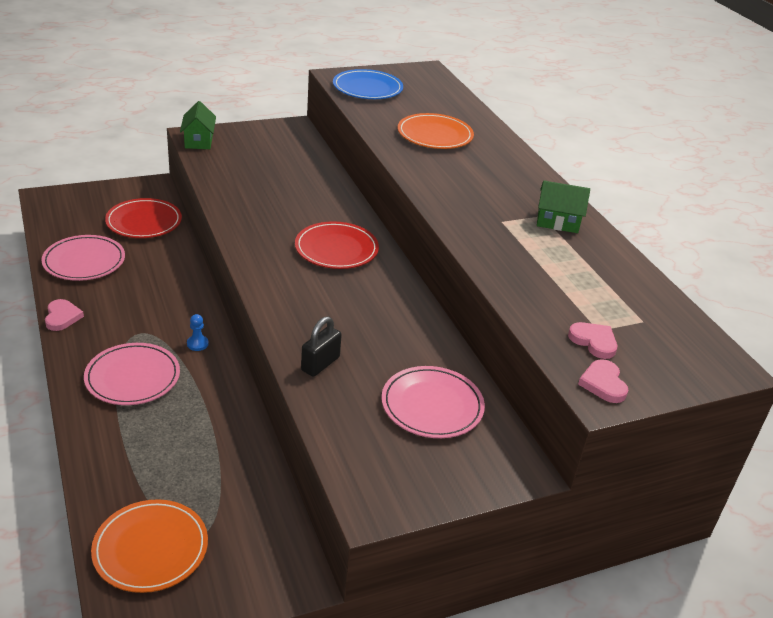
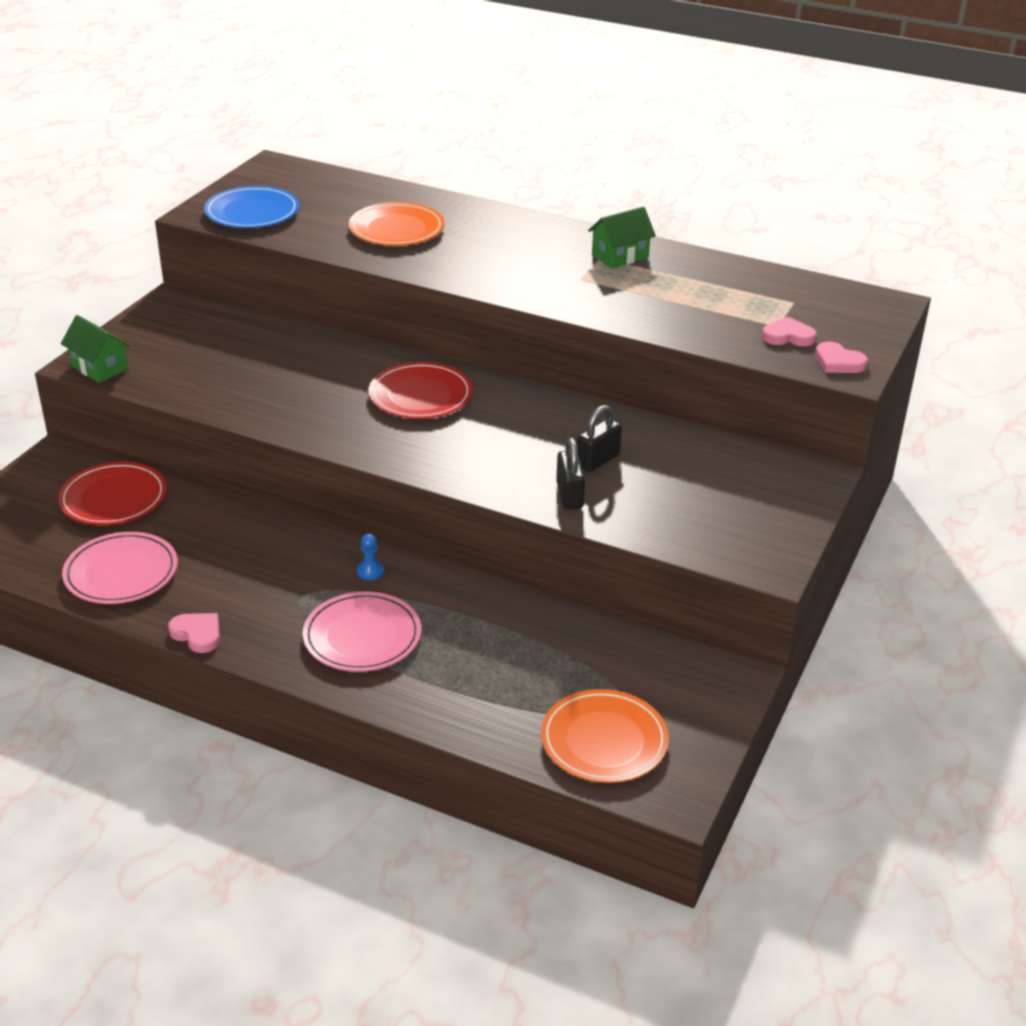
camera: 40 degrees left, 0 degrees up
pink plate [381,366,485,438] -> none
none -> black padlock [577,405,622,472]

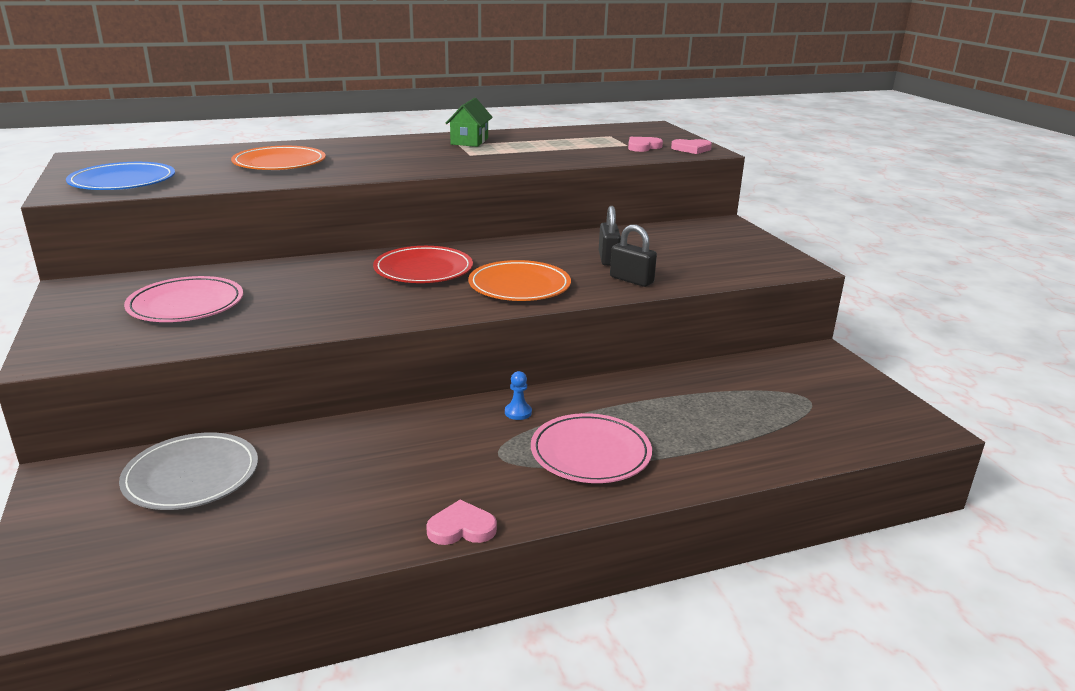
camera: 45 degrees left, 10 degrees down
red plate [58,462,167,525] -> grey plate [119,433,258,510]
green house [61,315,130,383] -> none
pink plate [62,532,178,604] -> pink plate moved to [124,276,243,322]
orange plate [541,689,669,783] -> orange plate moved to [468,260,571,301]

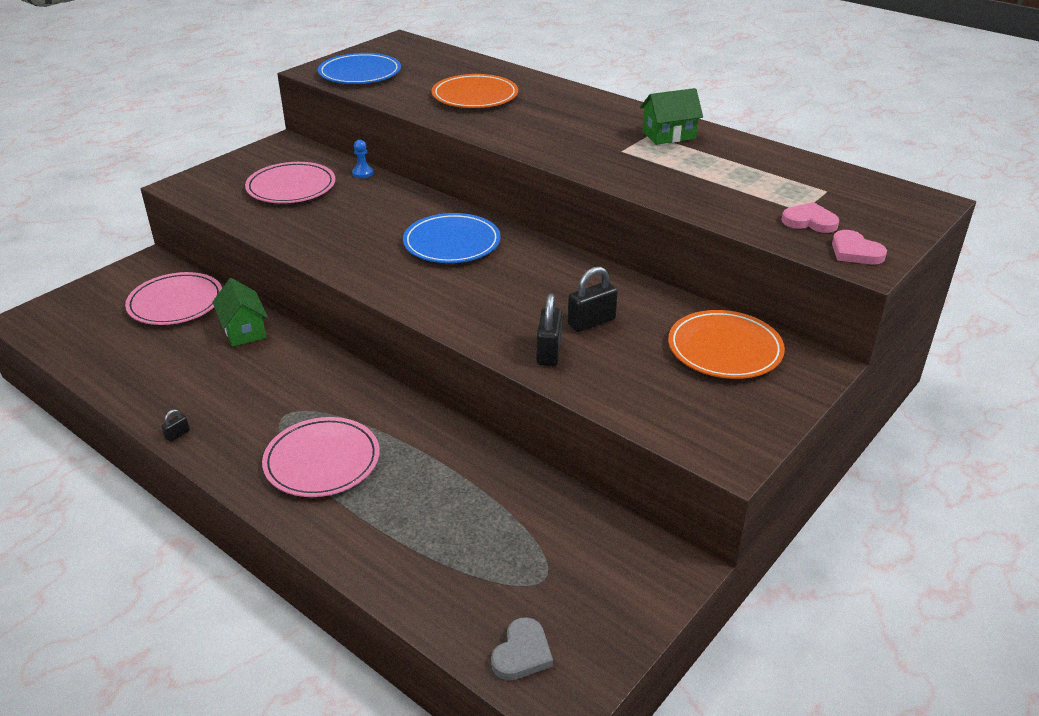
camera: 60 degrees right, 10 degrees up
grey plate [119,433,258,510] -> pink plate [125,272,222,325]
red plate [373,246,473,283] -> blue plate [403,213,501,263]
pink heart [426,500,497,545] -> black padlock [162,409,190,442]
orange plate [468,260,571,301] -> orange plate moved to [668,310,785,379]
blue pawn [505,371,532,420] -> blue pawn moved to [352,140,373,178]
none -> green house [213,278,268,347]
none -> grey heart [491,617,553,680]

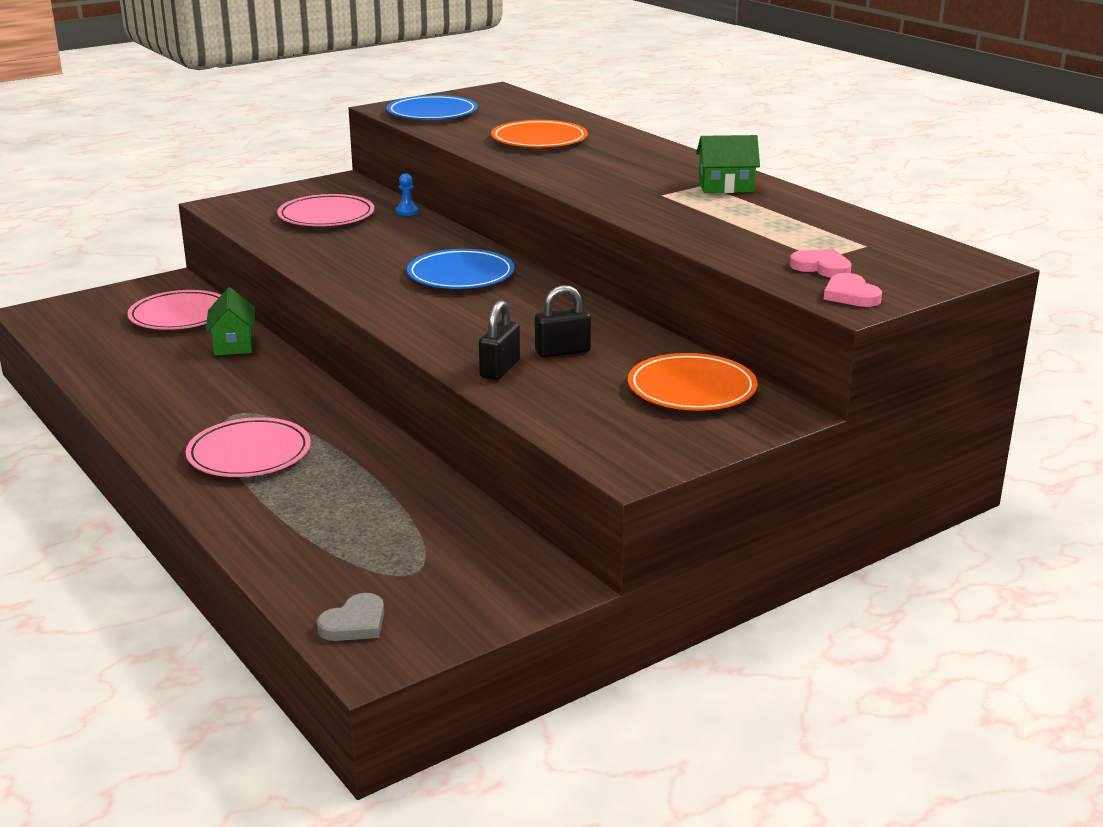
camera: 15 degrees right, 10 degrees down
black padlock [162,409,190,442] -> none

